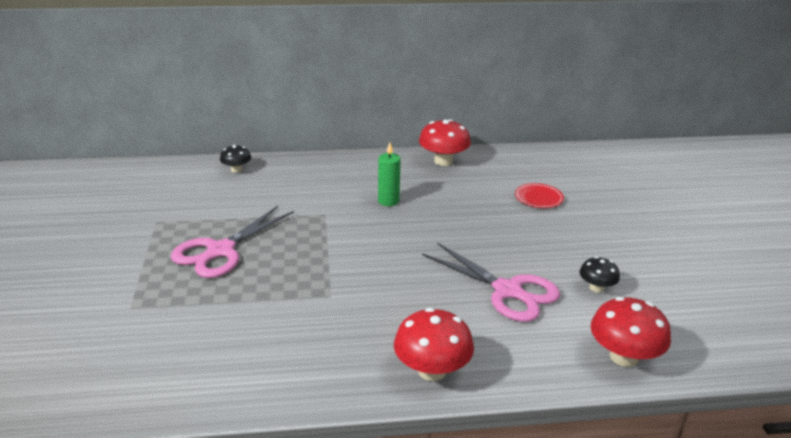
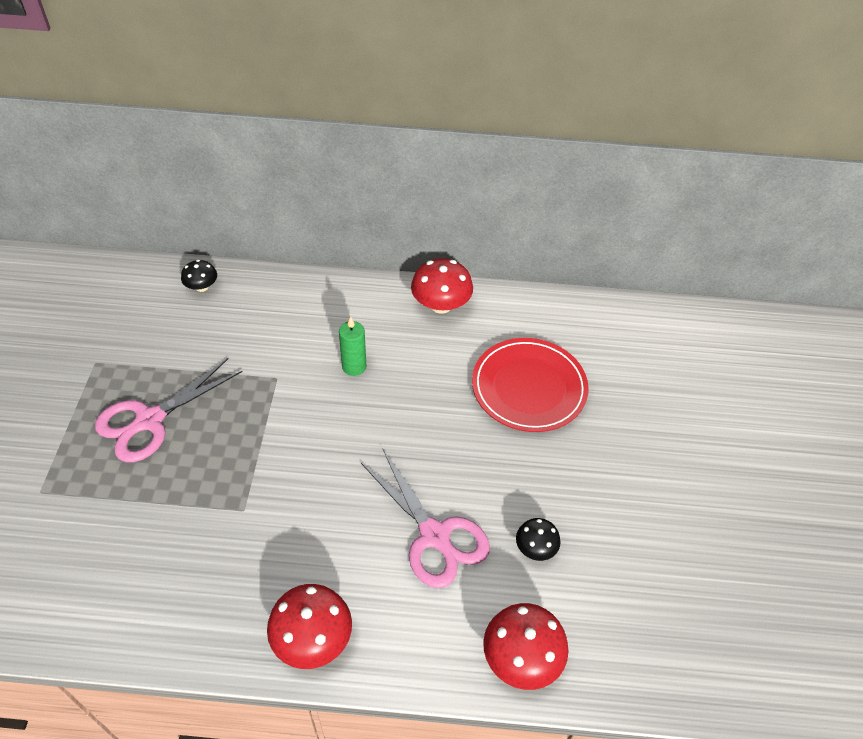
camera: 10 degrees right, 20 degrees up
red plate [515,183,564,208] -> red plate [472,338,589,432], size x2.04

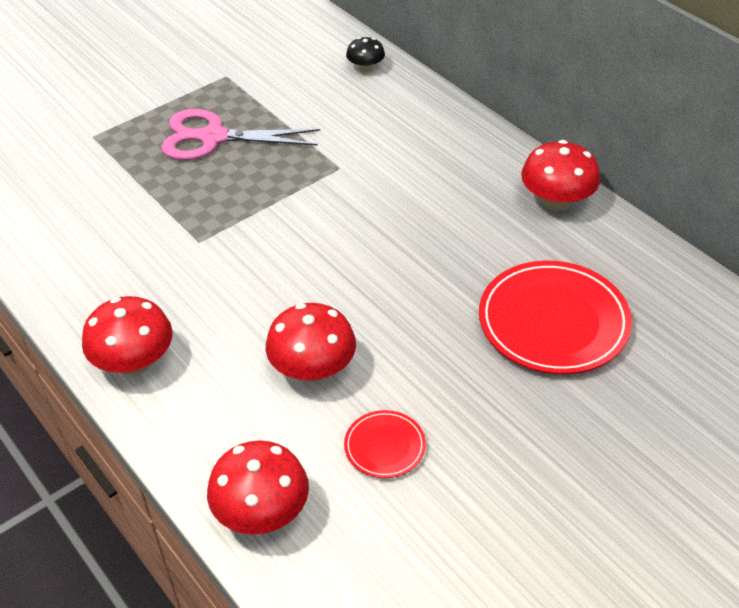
camera: 50 degrees right, 5 degrees down
green candle [339,317,366,376] -> none
pink scissors [361,449,490,588] -> red mushroom [266,303,356,382]
black mushroom [516,518,561,561] -> red plate [344,410,426,478]

